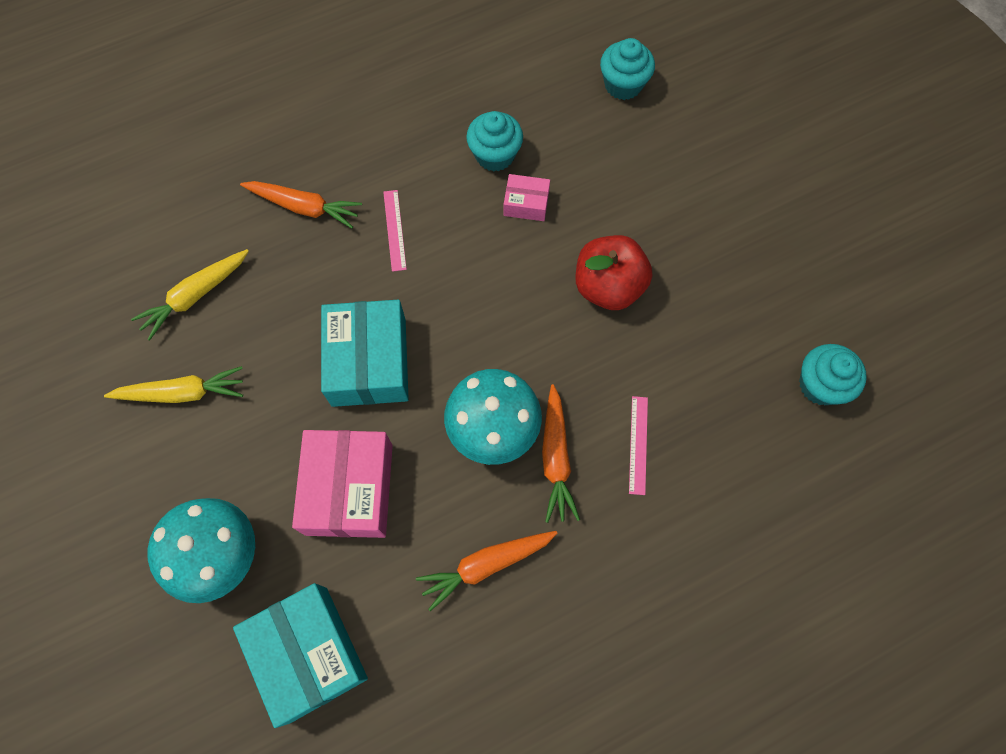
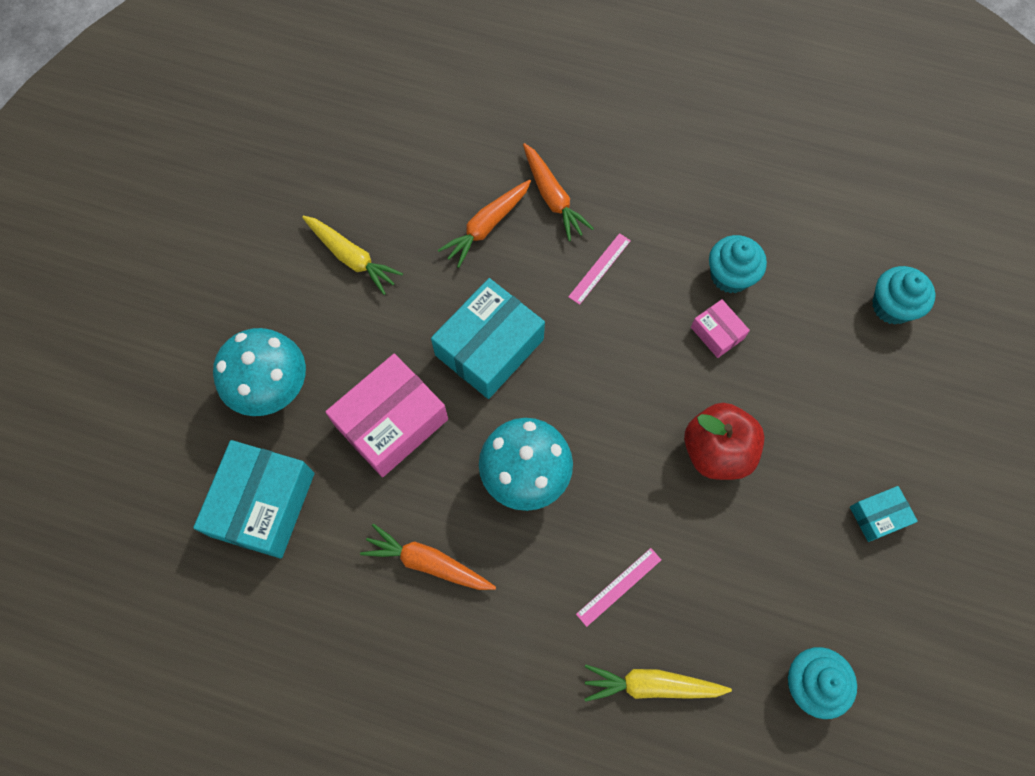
camera: 45 degrees right, 0 degrees up
yellow carrot [131,249,249,341] -> yellow carrot moved to [584,665,732,702]
orange carrot [542,384,580,523] -> orange carrot moved to [438,179,531,268]
none -> turquoise box [850,486,918,542]

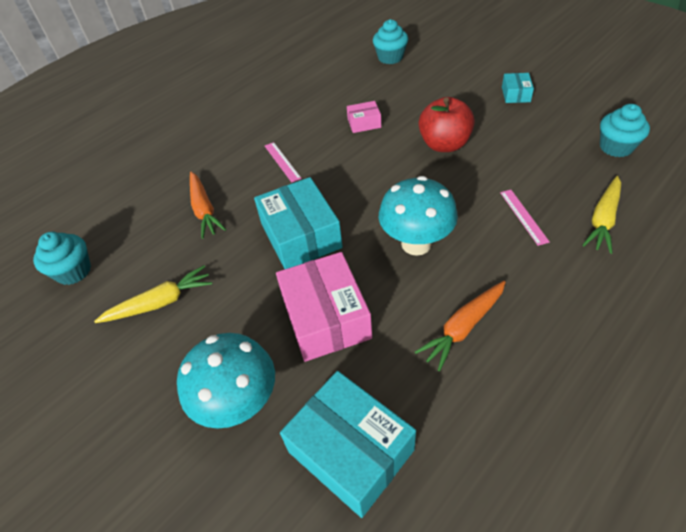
camera: 60 degrees left, 20 degrees down
orange carrot [523,143,594,241] -> none
turquoise cupcake [709,235,767,294] -> turquoise cupcake moved to [33,232,91,285]

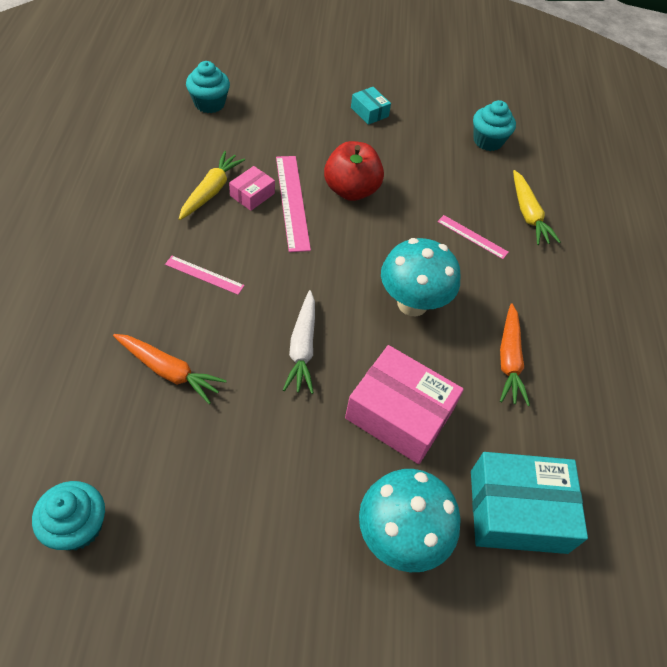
camera: 50 degrees left, 5 degrees up
yellow carrot [94,265,213,323] -> yellow carrot moved to [179,151,245,220]
turquoise box [254,177,343,269] -> white carrot [283,290,315,394]
none -> pink ruler [276,156,311,252]

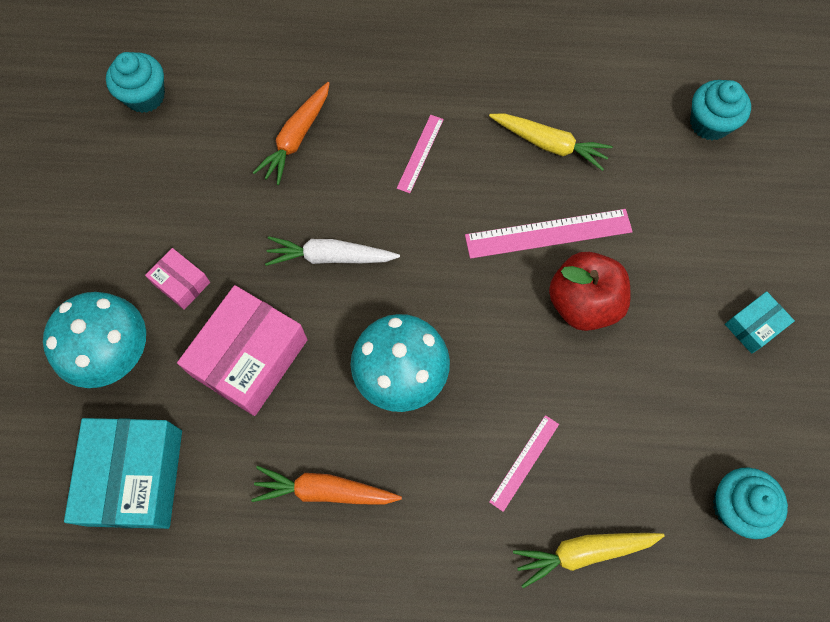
camera: 95 degrees right, 15 degrees up
pink box [229,166,275,211] -> pink box moved to [145,248,210,310]

